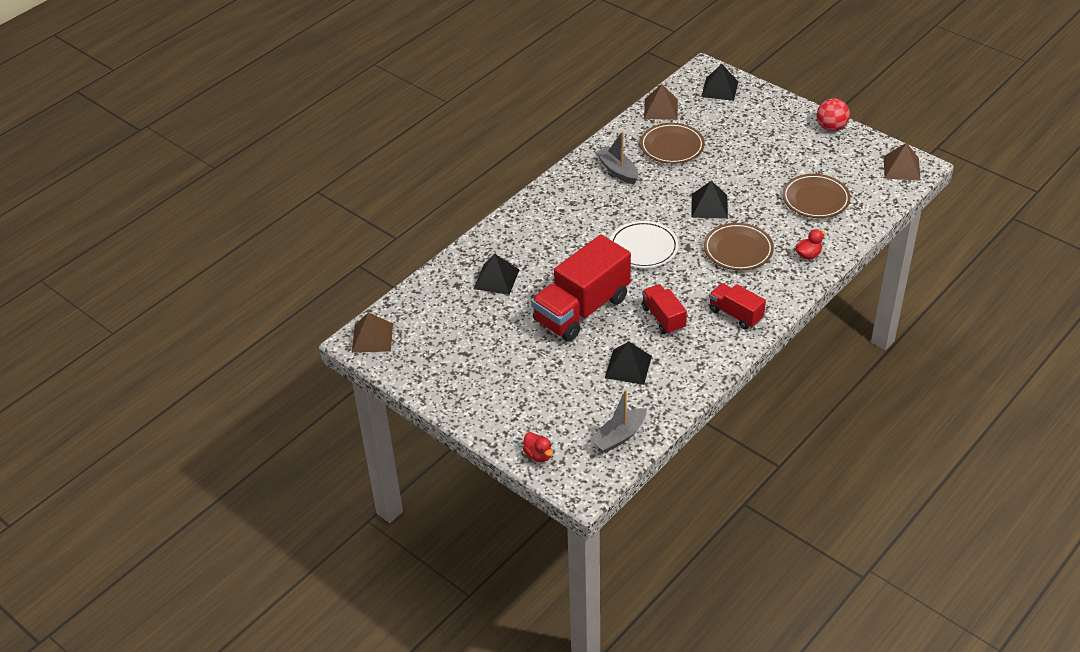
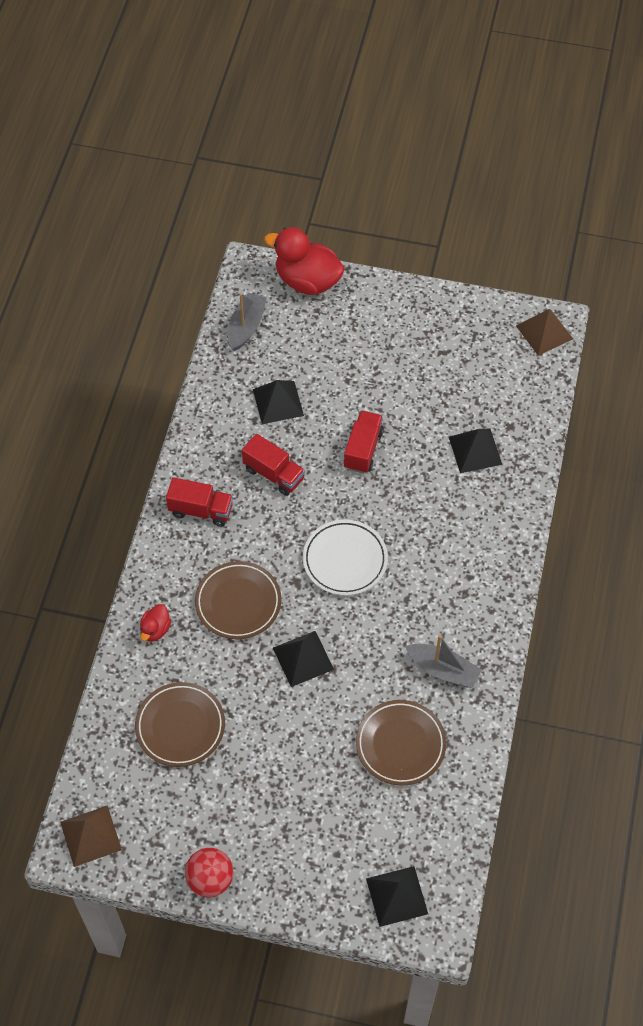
camera: 150 degrees right, 15 degrees up
red duck [523,432,553,462] -> red duck [264,227,345,295], size x2.11
red truck [531,235,631,342] -> red truck [344,410,384,473], size x0.52
brown pyramid [644,84,678,120] -> none

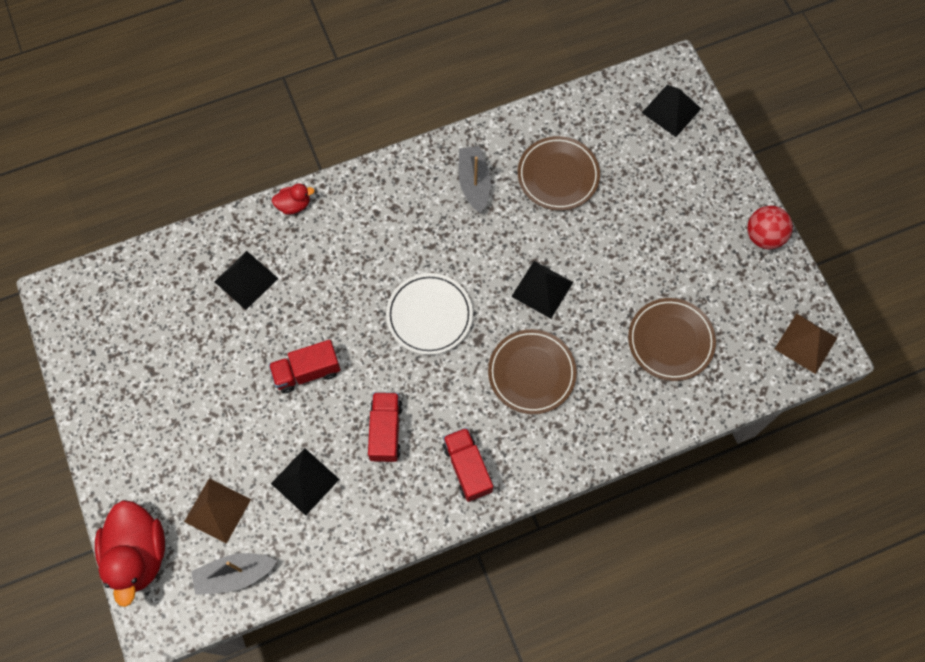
camera: 125 degrees left, 10 degrees up
red duck [140,604,171,642] -> red duck moved to [272,184,315,215]
brown pyramid [516,309,573,356] -> brown pyramid moved to [184,478,251,544]

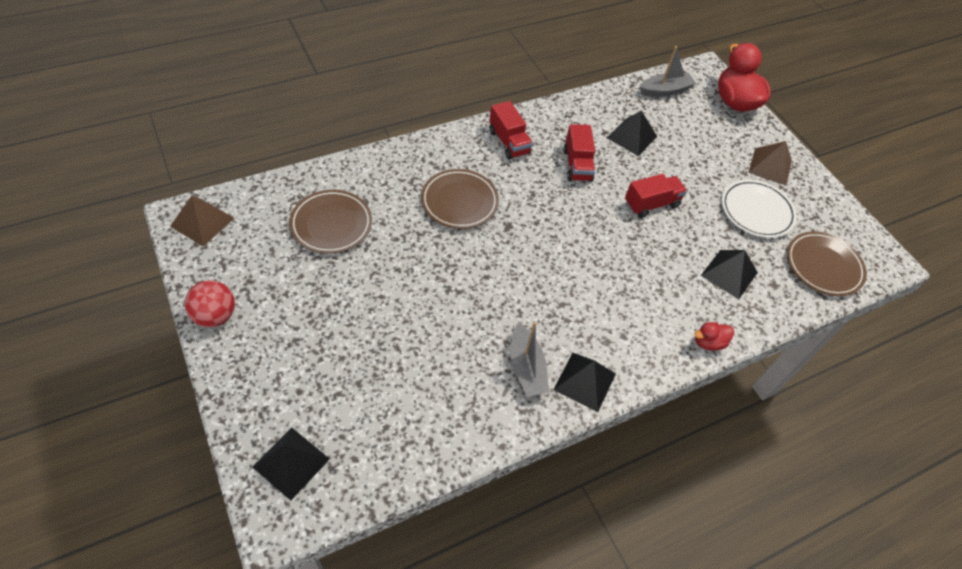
camera: 170 degrees right, 15 degrees down
brown pyramid [184,478,251,544] -> brown pyramid moved to [749,141,792,186]
white plate [386,273,473,355] -> white plate moved to [722,179,797,238]
black pyramid [511,261,573,319] -> black pyramid moved to [553,353,616,412]
brown plate [518,136,600,211] -> brown plate moved to [787,231,867,296]

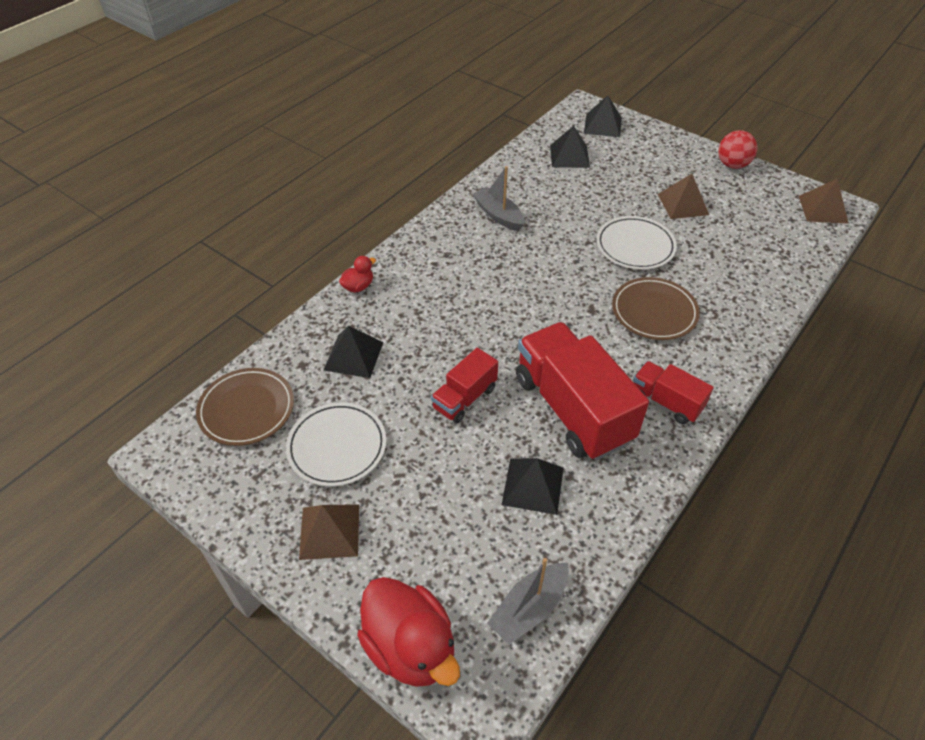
camera: 160 degrees right, 5 degrees down
brown plate [289,190,372,254] -> none
black pyramid [553,353,616,412] -> black pyramid moved to [550,126,590,168]
red truck [563,124,595,182] -> red truck [516,322,649,460], size x1.93
none -> white plate [596,216,677,270]
none -> brown pyramid [658,174,709,219]

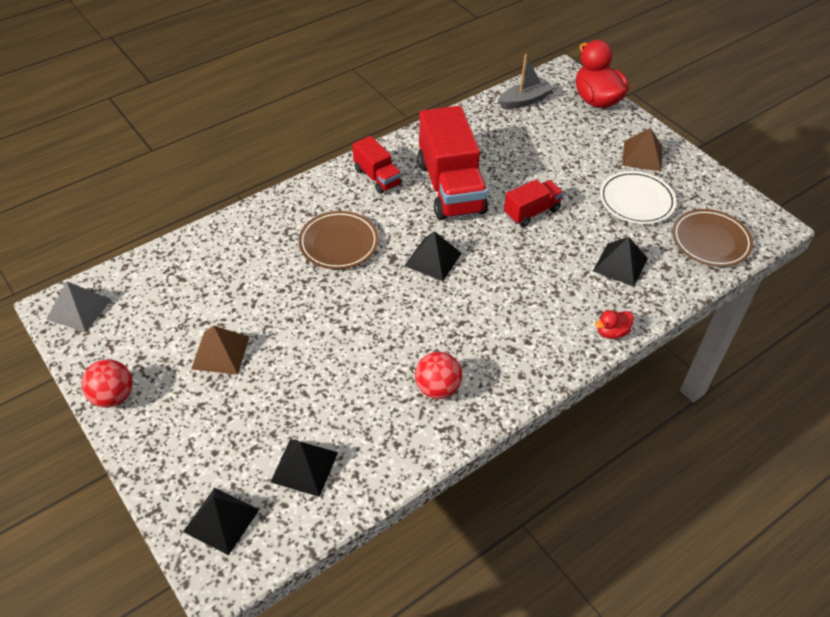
camera: 165 degrees left, 0 degrees up
grey boat [473,166,524,231] -> red ball [415,352,462,399]
black pyramid [502,458,564,515] -> black pyramid moved to [404,231,462,281]
white plate [596,216,677,270] -> none
brown pyramid [799,178,849,224] -> grey pyramid [46,282,112,333]

